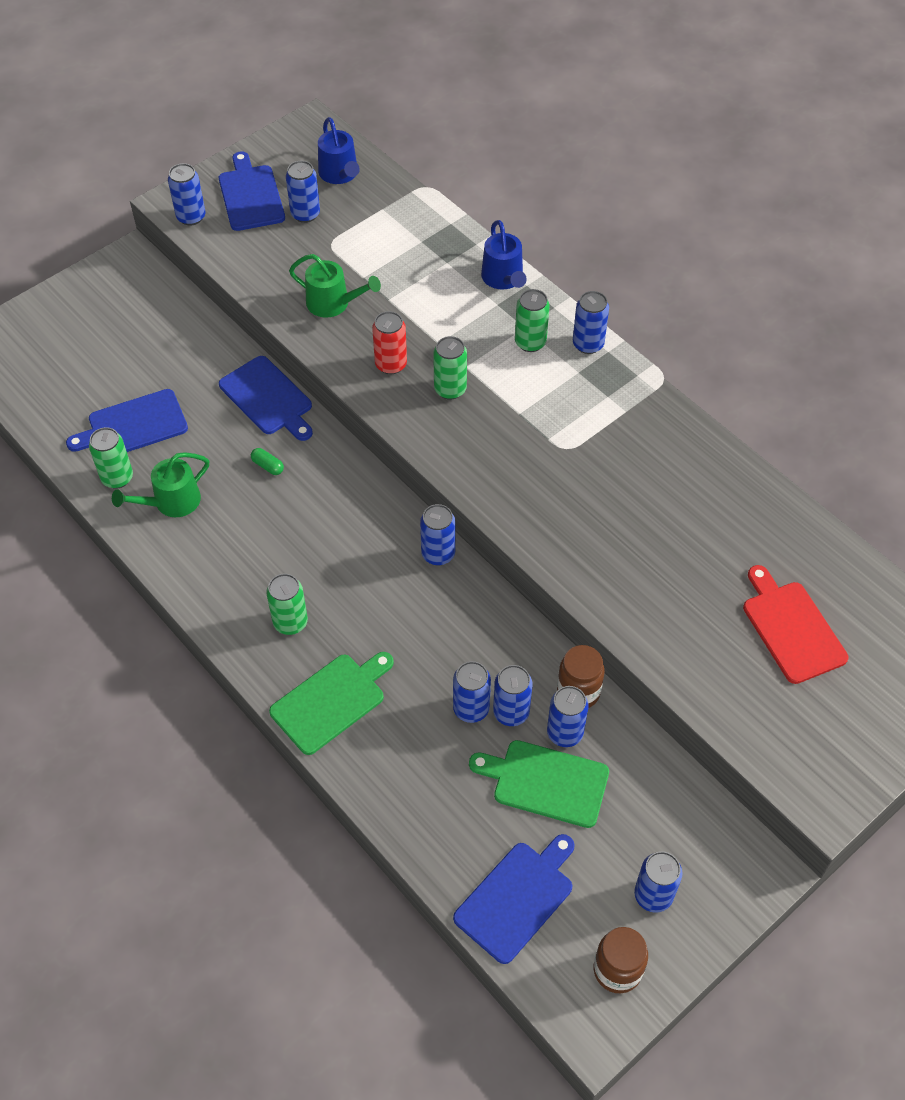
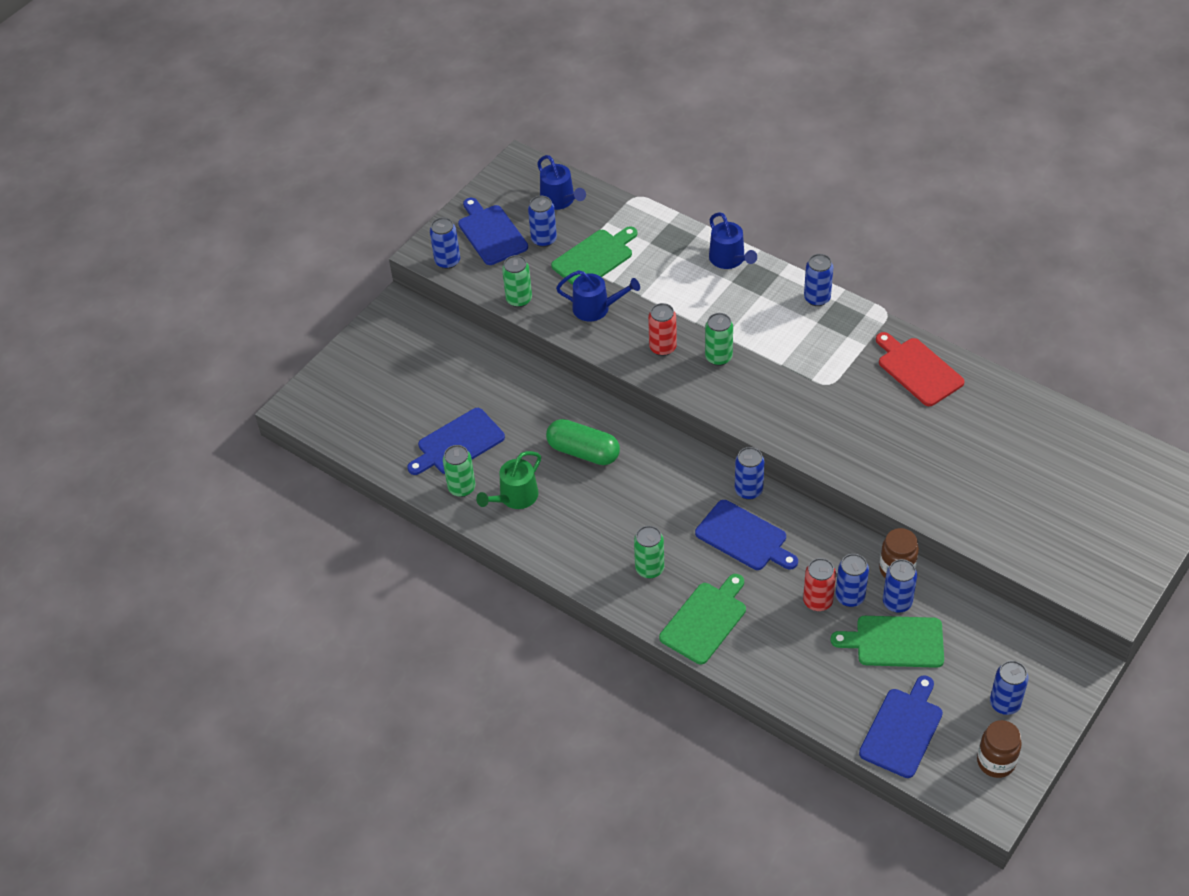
camera: 10 degrees left, 5 degrees down
blue cutting board [219,356,313,441] -> blue cutting board moved to [695,500,798,570]
green capsule [251,448,284,475] -> green capsule [546,419,620,465], size x2.35
green watering can [289,254,381,318] -> blue watering can [556,270,640,321]
blue can [453,661,491,723] -> red can [803,558,836,611]
green can [515,289,550,352] -> green can moved to [502,255,532,307]
red cutting board [743,565,848,684] -> red cutting board moved to [876,332,965,406]
none -> green cutting board [551,227,637,285]

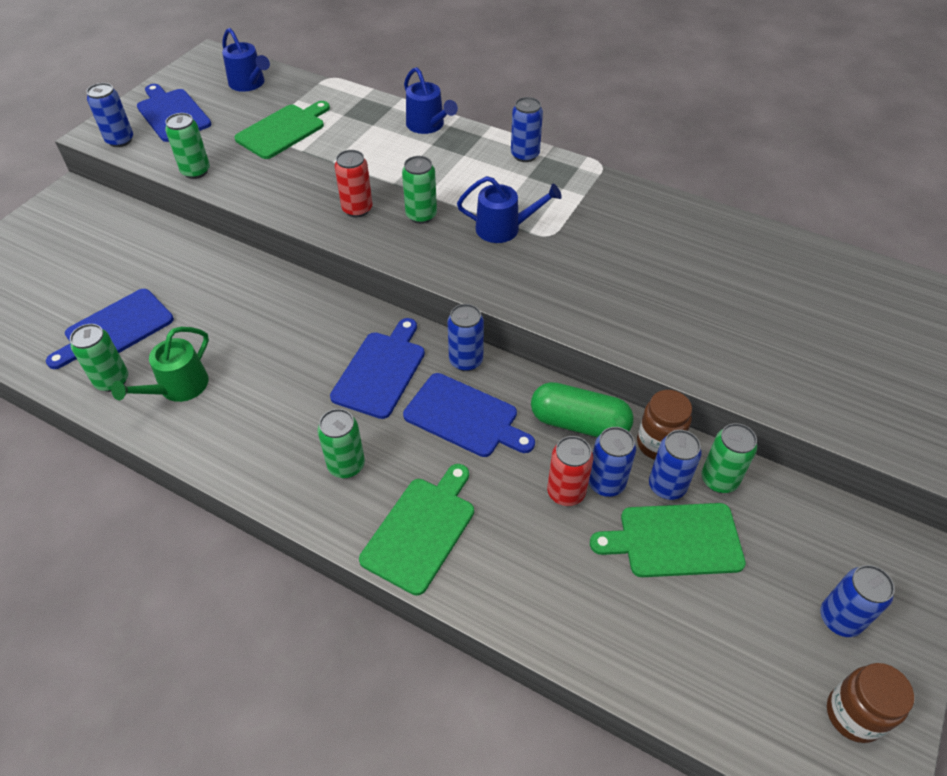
camera: 10 degrees left, 0 degrees up
blue can [528,196,557,247] -> none
green capsule [546,419,620,465] -> green capsule moved to [531,382,634,437]
blue watering can [556,270,640,321] -> blue watering can moved to [457,176,562,243]
blue cutting board [859,675,943,778] -> blue cutting board moved to [330,318,425,419]
red cutting board [876,332,965,406] -> none
none -> green can [701,423,757,493]

